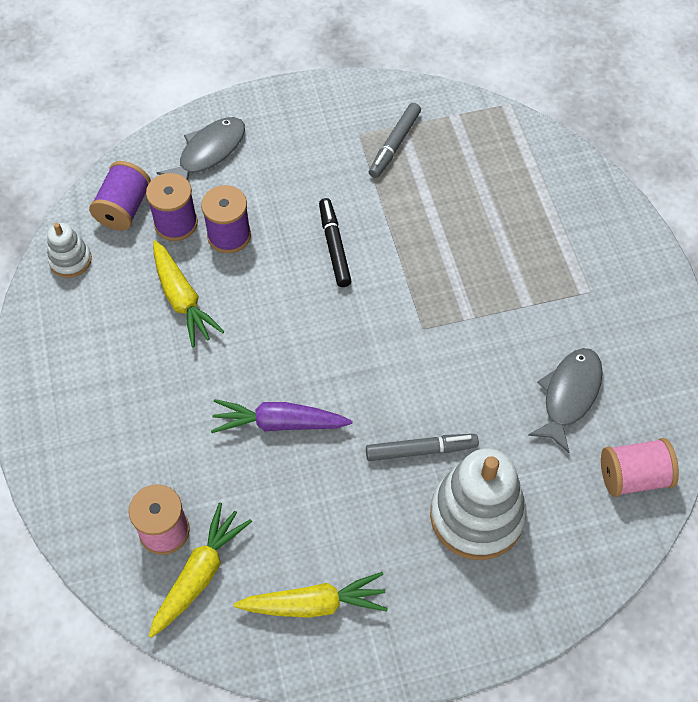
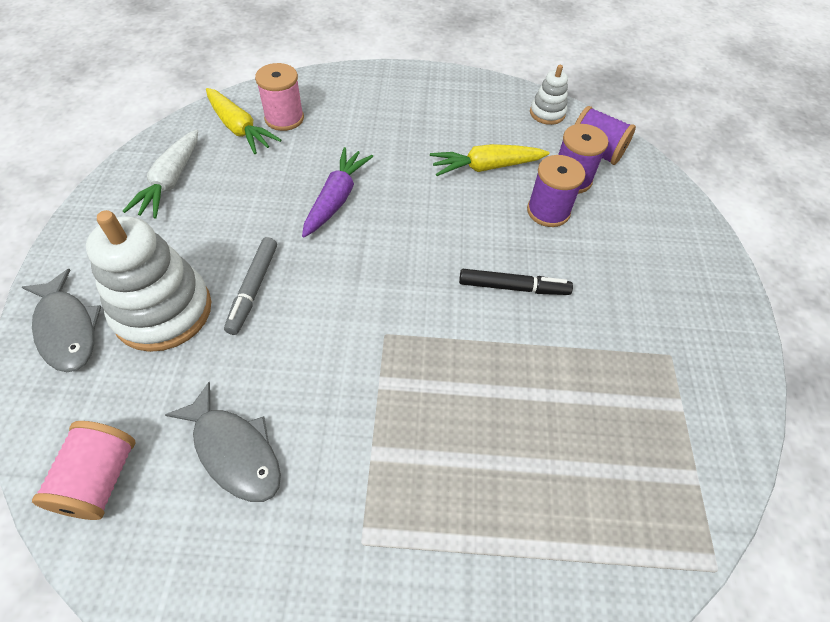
camera: 105 degrees right, 5 degrees down
grey fish [157,117,245,180] -> grey fish moved to [22,269,101,372]
yellow carrot [233,572,388,618] -> white carrot [123,129,198,219]
grey marker [369,103,421,178] -> none

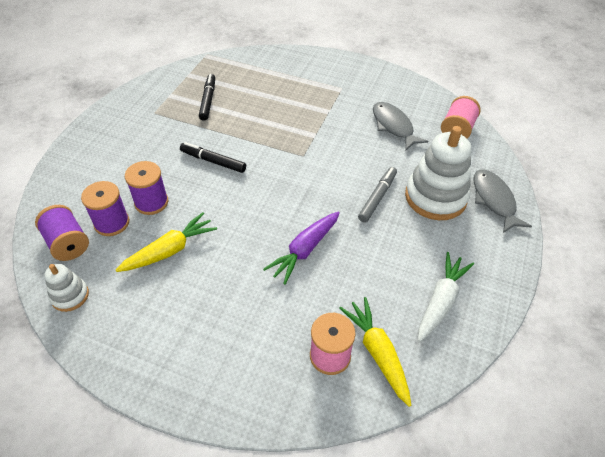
camera: 160 degrees left, 5 degrees down
yellow carrot [430,144,550,176] -> yellow carrot turned 45 degrees counterclockwise [116,212,217,272]
none -> black marker [199,74,215,121]

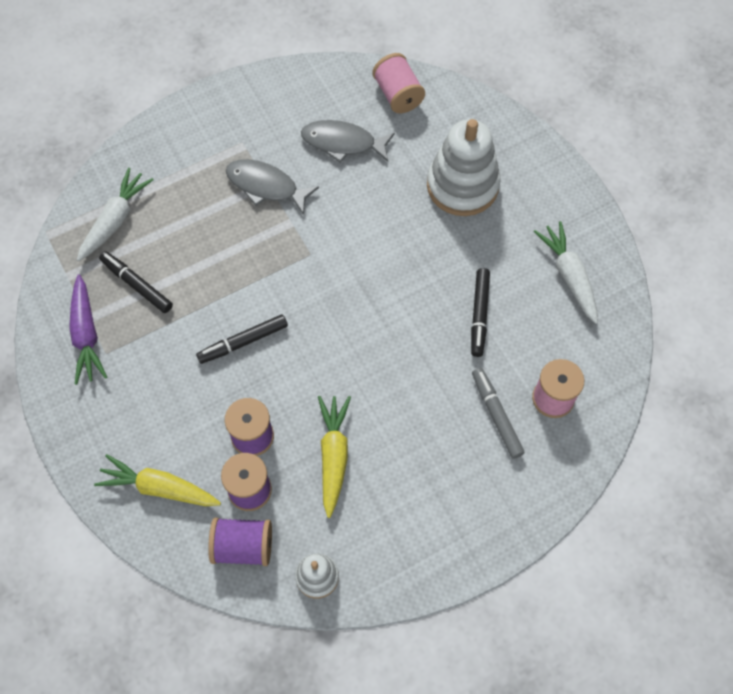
camera: 50 degrees left, 15 degrees up
purple carrot [263,212,340,285] -> purple carrot moved to [69,274,107,385]
yellow carrot [339,297,412,407] -> yellow carrot moved to [94,454,221,506]
grey marker [358,167,397,223] -> grey marker moved to [472,368,525,459]
grey fish [473,169,532,233] -> grey fish moved to [226,159,319,215]
none -> white carrot [77,168,154,261]
none -> black marker [471,268,490,357]

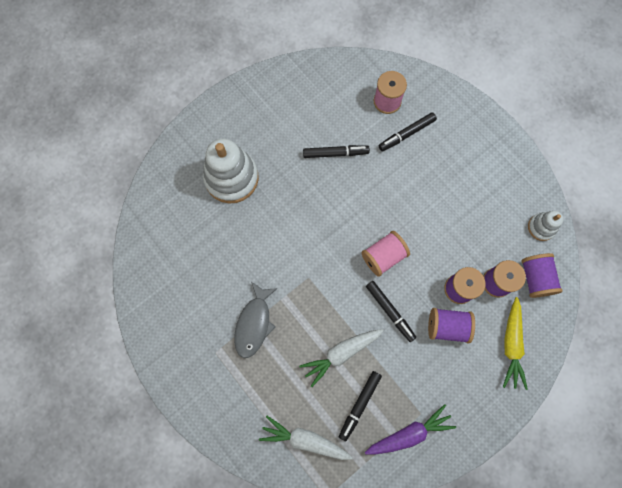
camera: 100 degrees left, 10 degrees up
grey fish [301,120,395,163] -> none
yellow carrot [318,396,351,518] -> none
pink spool [373,53,425,113] -> pink spool moved to [361,231,410,277]
grey marker [472,368,525,459] -> black marker [379,112,437,152]
white carrot [534,221,598,324] -> white carrot moved to [299,329,384,387]
none -> purple spool [428,308,475,343]

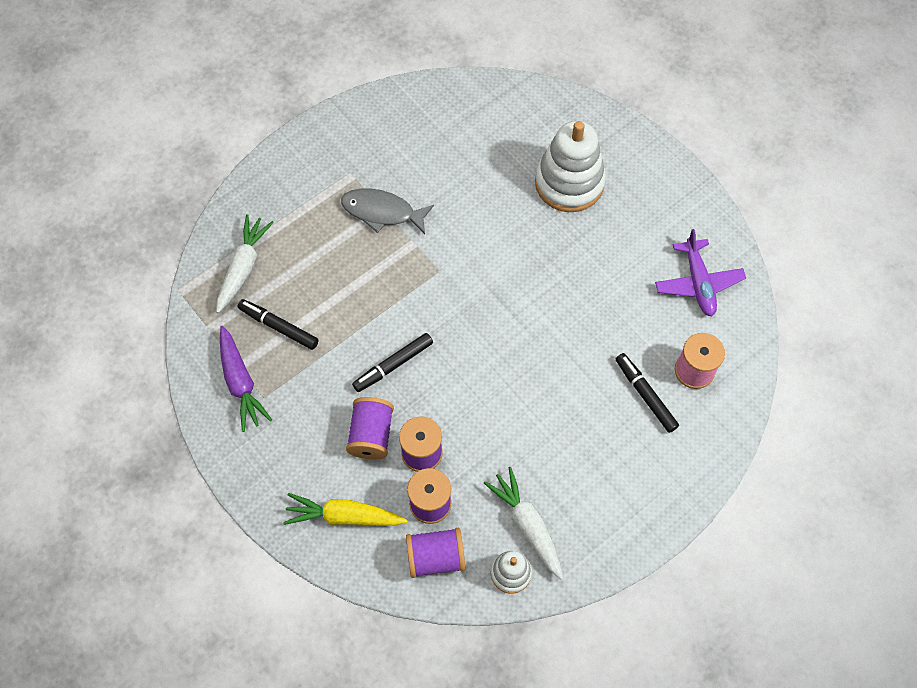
camera: 90 degrees right, 10 degrees down
white carrot [299,329,384,387] -> white carrot moved to [484,467,563,580]
black marker [303,145,370,158] -> none
pink spool [361,231,410,277] -> none
none -> purple plane [655,229,746,316]

